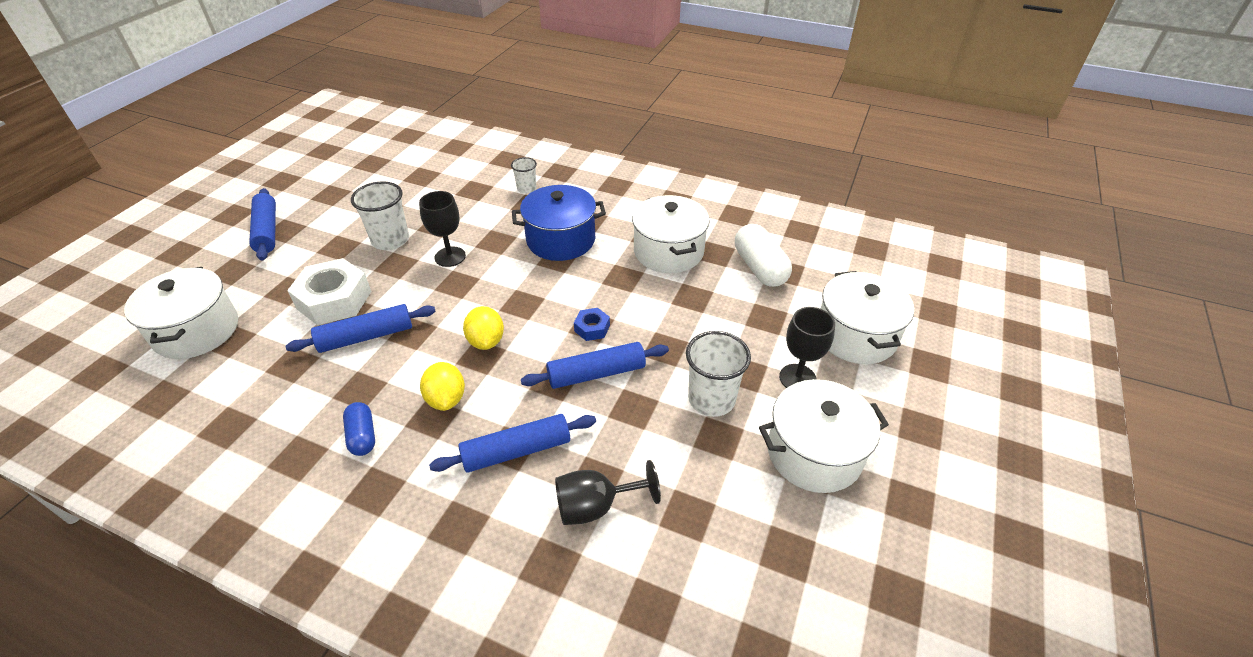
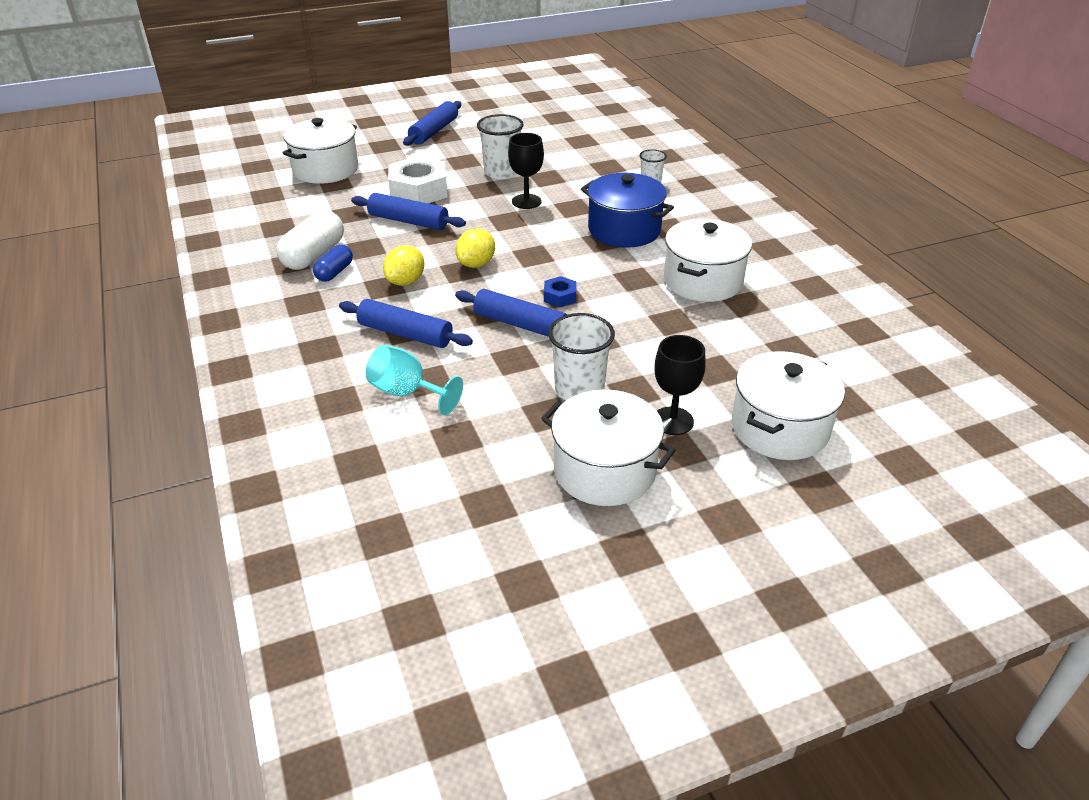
camera: 45 degrees right, 5 degrees down
black goblet [555,460,661,525] -> turquoise goblet [365,345,463,415]
white capsule [735,224,792,287] -> white capsule moved to [276,210,344,270]

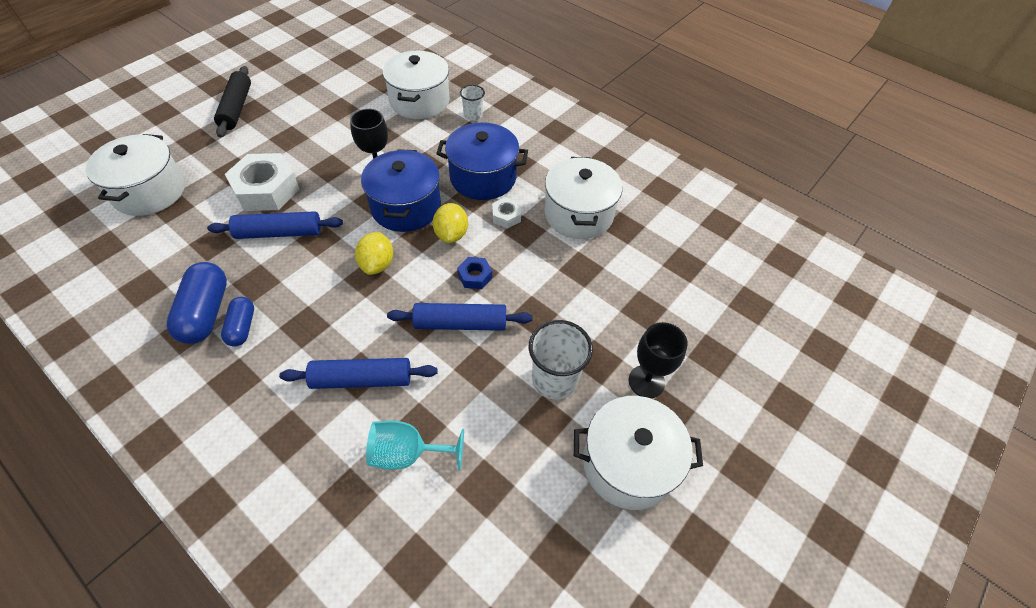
camera: 30 degrees left, 15 degrees up
white capsule [276,210,344,270] -> blue capsule [167,262,227,344]
yellow lemon [383,245,425,286] -> yellow lemon moved to [433,203,468,243]
blue rolling pin [403,101,461,146] -> black rolling pin [214,66,251,138]
white cup [477,114,524,179] -> none
white pot [732,351,845,460] -> white pot moved to [382,51,450,119]
none -> blue pot [361,149,441,232]
none -> white nut [492,197,521,228]

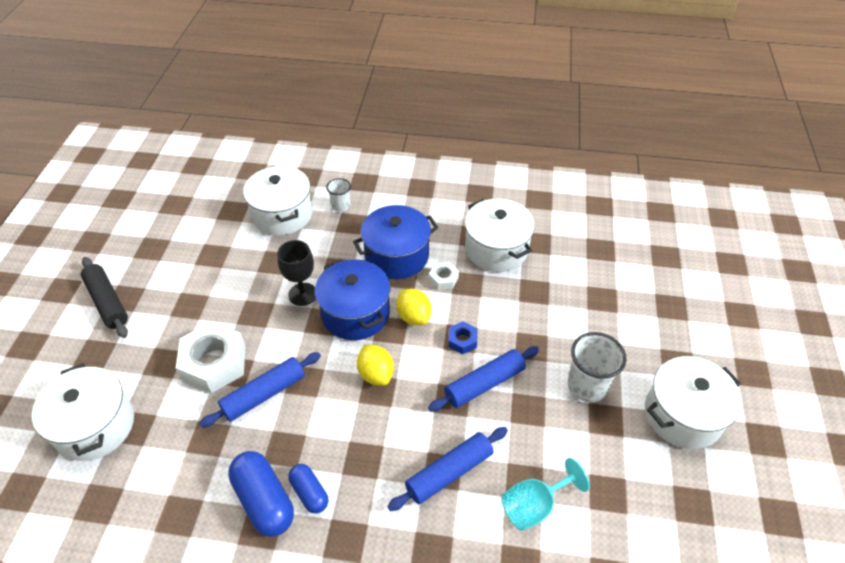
camera: 30 degrees left, 5 degrees down
black goblet [629,322,688,398] -> none

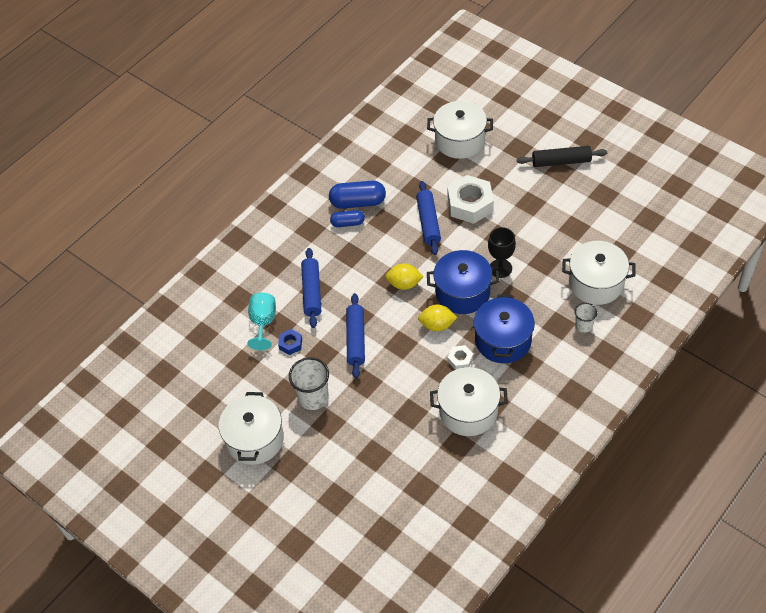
camera: 125 degrees right, 5 degrees up
blue nut [448,321,477,354] -> blue nut moved to [278,329,302,355]

